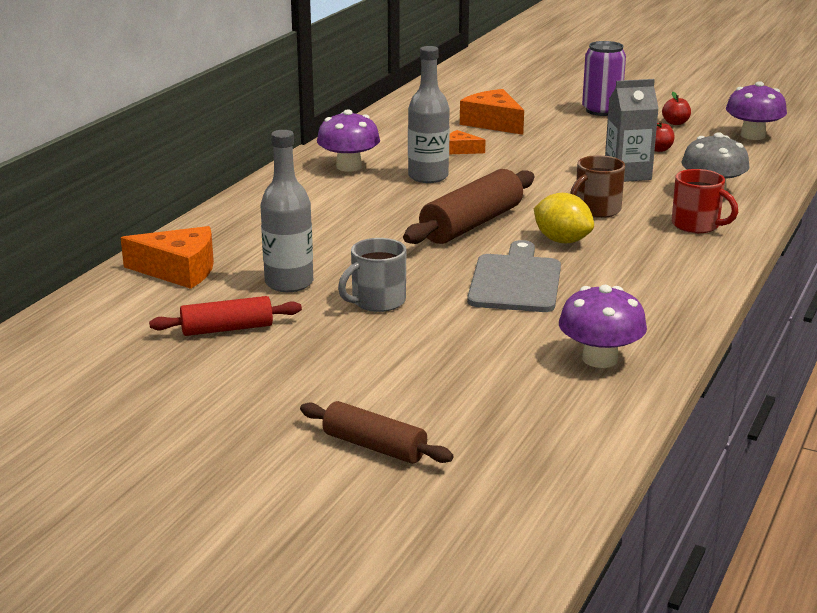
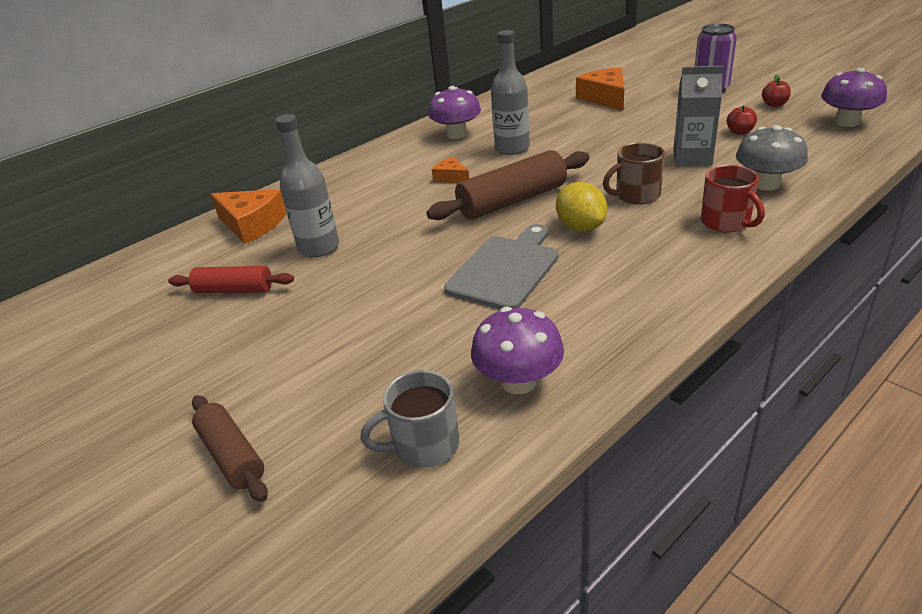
camera: 25 degrees right, 10 degrees up
grey mug [338,238,406,312] -> grey mug moved to [360,370,459,468]
orange cheese [449,130,486,154] -> orange cheese moved to [432,157,469,183]

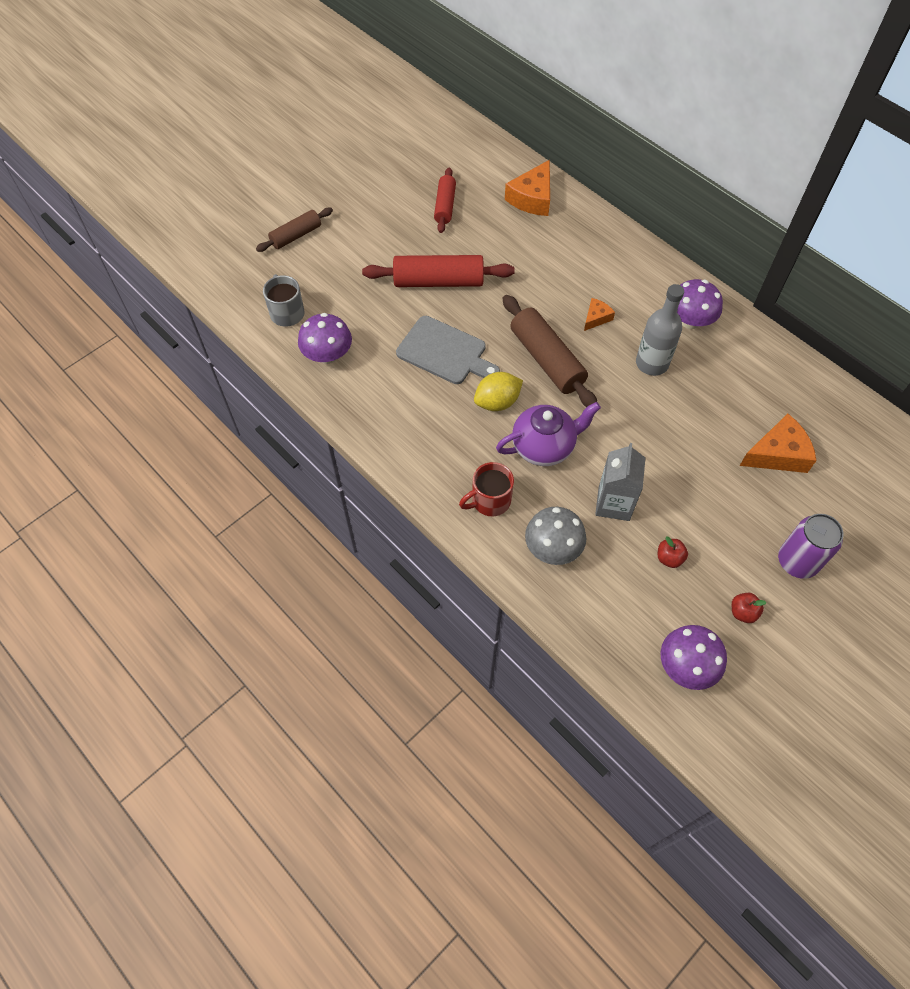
camera: 85 degrees right, 25 degrees up
grey bottle [275,114,339,257] -> none
brown mug [603,142,665,205] -> purple teapot [496,402,601,466]
none -> red rolling pin [362,255,515,287]

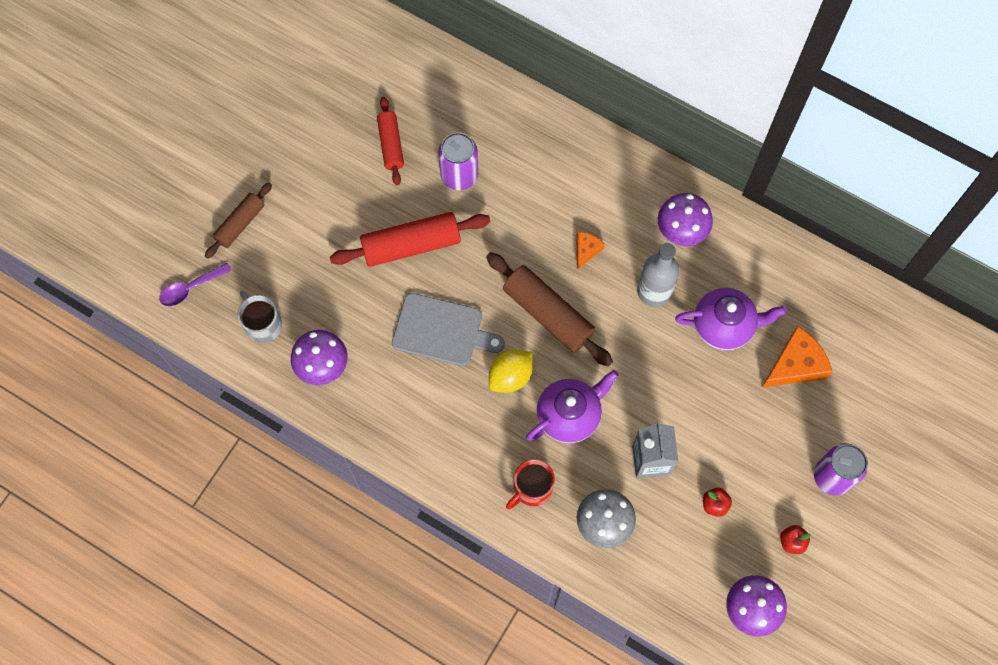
camera: 15 degrees left, 10 degrees up
orange cheese [505,160,550,216] -> none
none -> purple spoon [159,263,232,306]
none -> purple can [438,132,478,190]
none -> purple teapot [675,288,787,350]

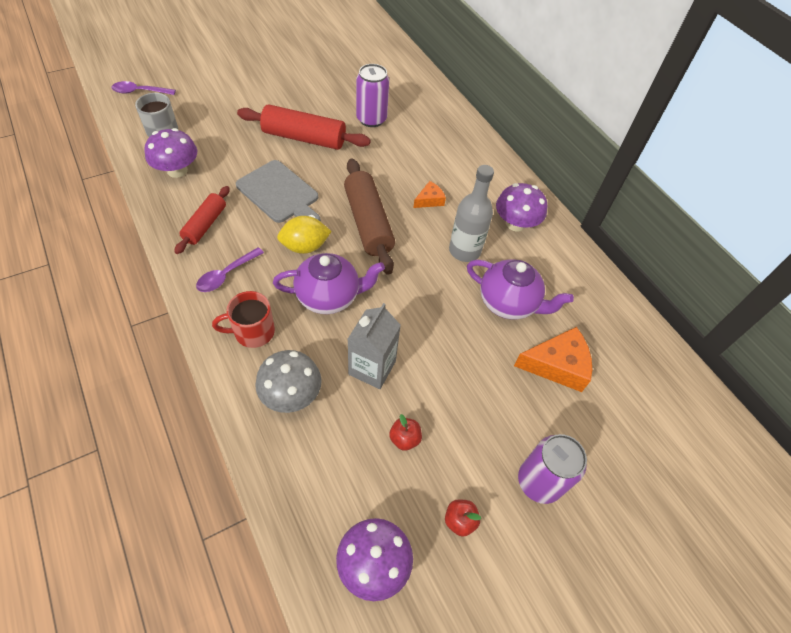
camera: 25 degrees right, 15 degrees down
brown rolling pin [205,182,272,259] -> none
red rolling pin [377,97,404,186] -> red rolling pin moved to [174,186,230,254]
none -> purple spoon [196,247,264,292]

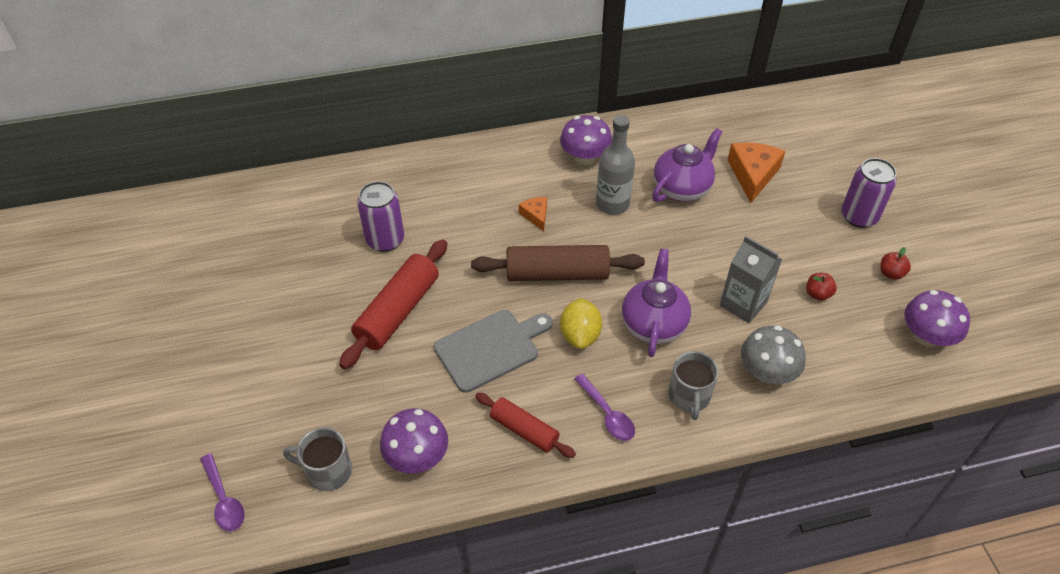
camera: 70 degrees left, 5 degrees down
purple spoon [112,81,176,95] -> purple spoon turned 45 degrees counterclockwise [200,453,244,532]
red mug [212,291,275,348] -> grey mug [668,351,719,420]

